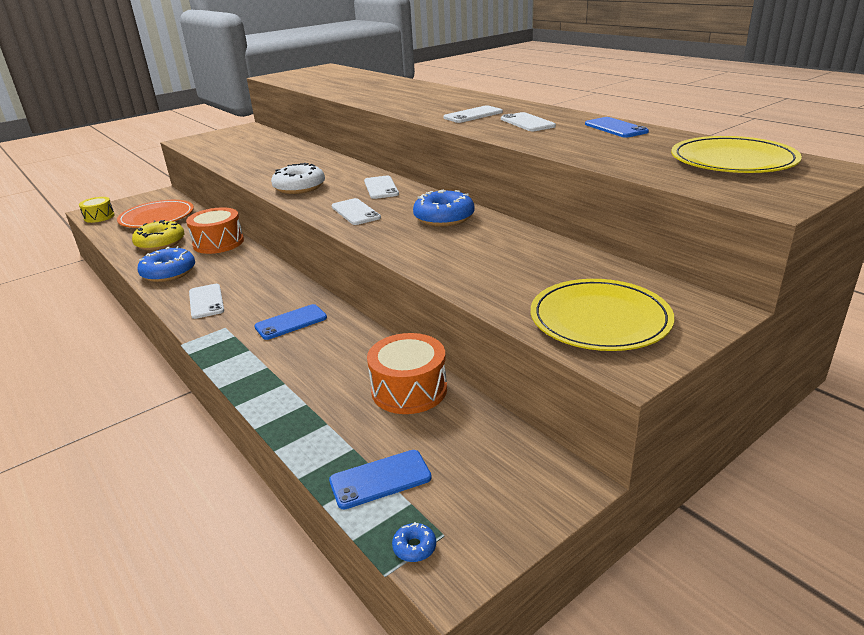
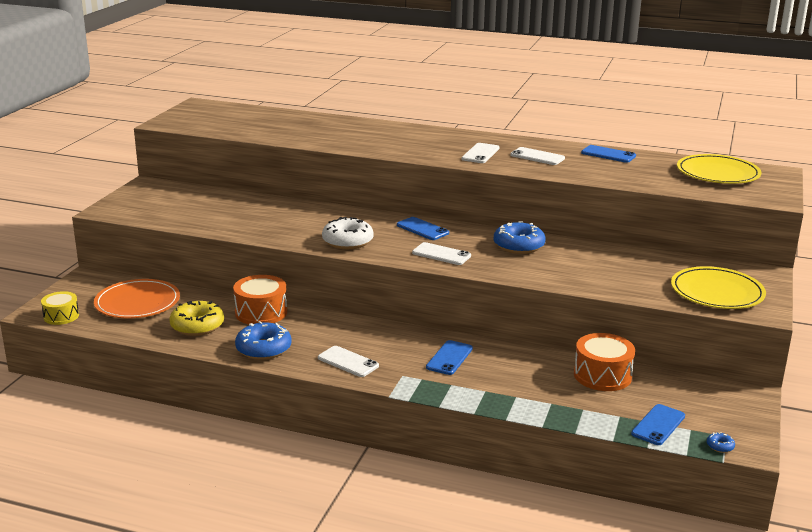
camera: 35 degrees left, 5 degrees down
white phone [364,175,399,199] -> blue phone [397,217,449,240]

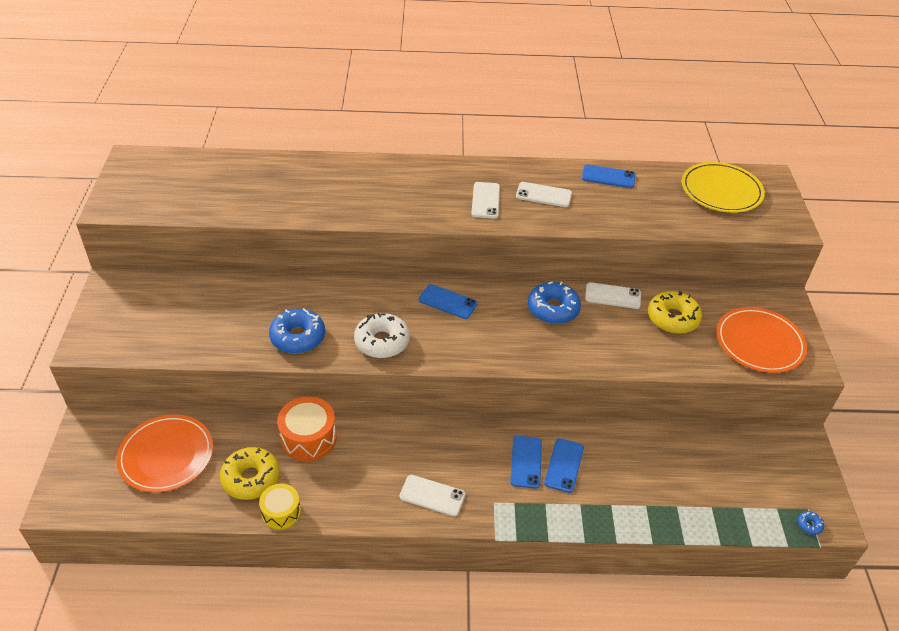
camera: 20 degrees left, 20 degrees up
yellow drum [41,291,79,325] -> yellow drum moved to [259,484,301,529]
blue donut [235,321,291,360] -> blue donut moved to [269,308,325,354]
white phone [412,242,471,265] -> white phone moved to [585,282,641,309]
orange drum [574,333,635,391] -> none
blue phone [631,404,685,445] -> blue phone moved to [544,438,584,493]
yellow plate [671,266,766,309] -> orange plate [716,307,807,373]
none -> yellow donut [648,291,702,334]

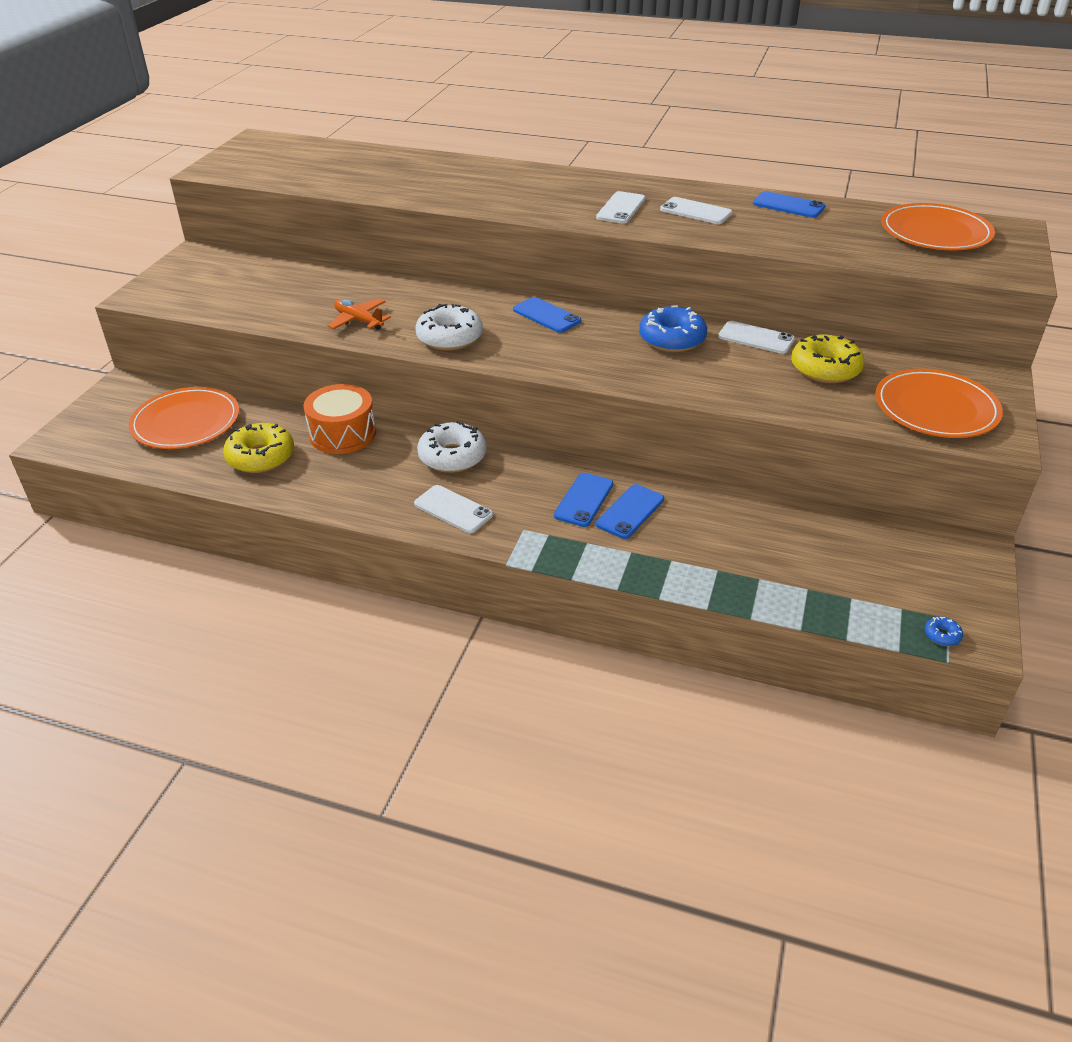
camera: 20 degrees right, 5 degrees down
yellow drum [259,484,301,529] -> none
blue donut [269,308,325,354] -> orange plane [328,298,391,330]
yellow plate [682,162,765,213] -> orange plate [881,203,995,251]
none -> white donut [417,421,487,473]

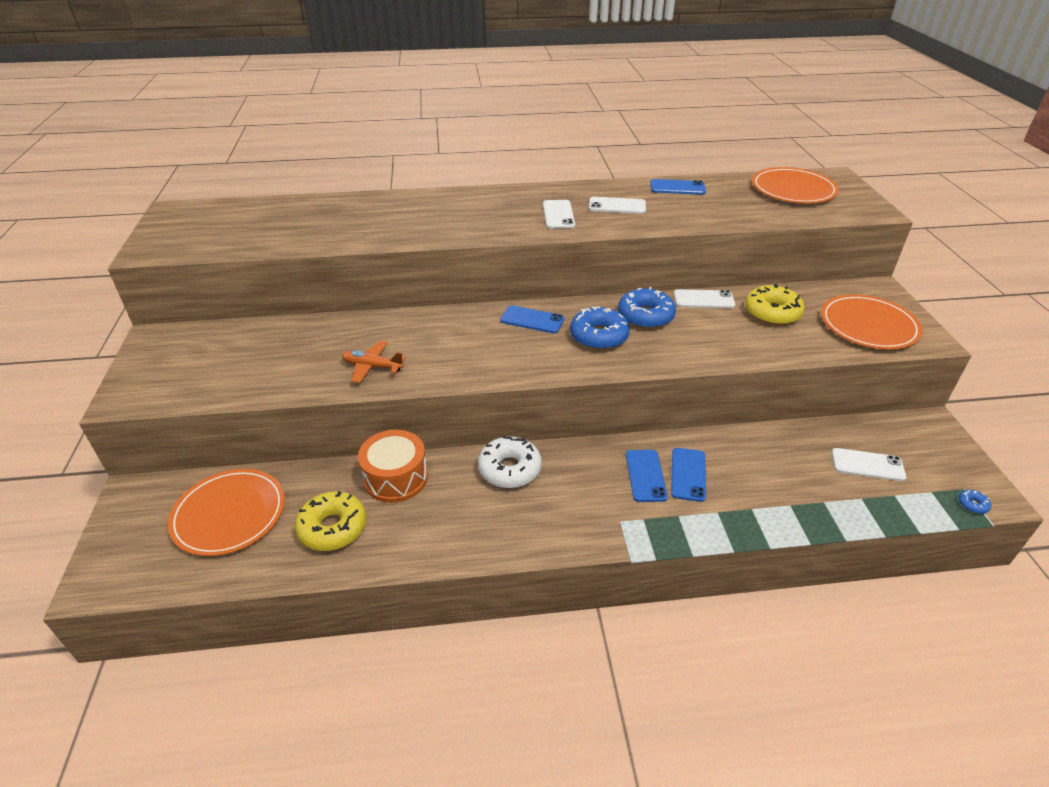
camera: 25 degrees left, 0 degrees up
white phone [414,485,493,533] -> white phone moved to [832,448,907,481]
white donut [415,304,483,351] -> none
none -> blue donut [570,307,630,350]

